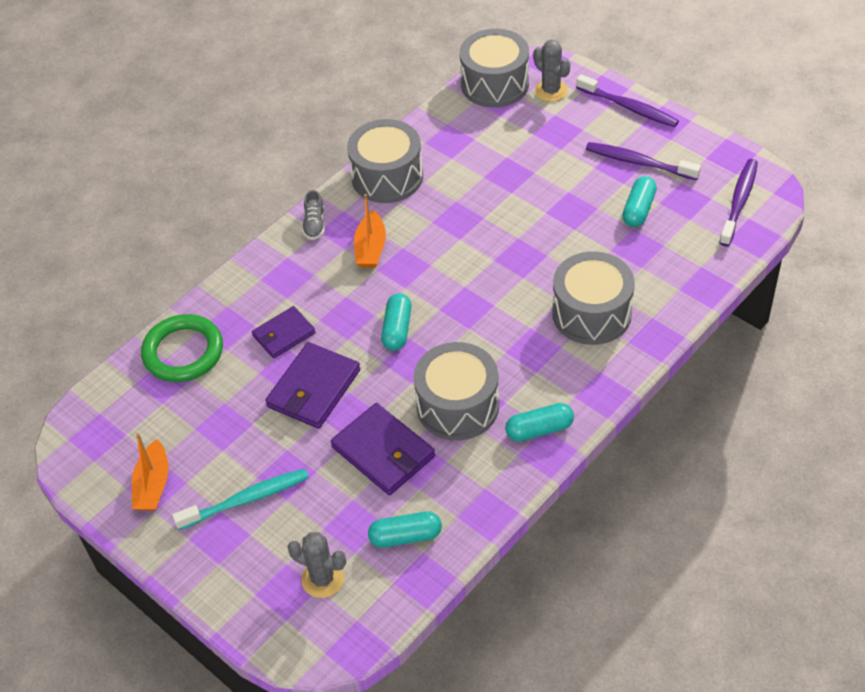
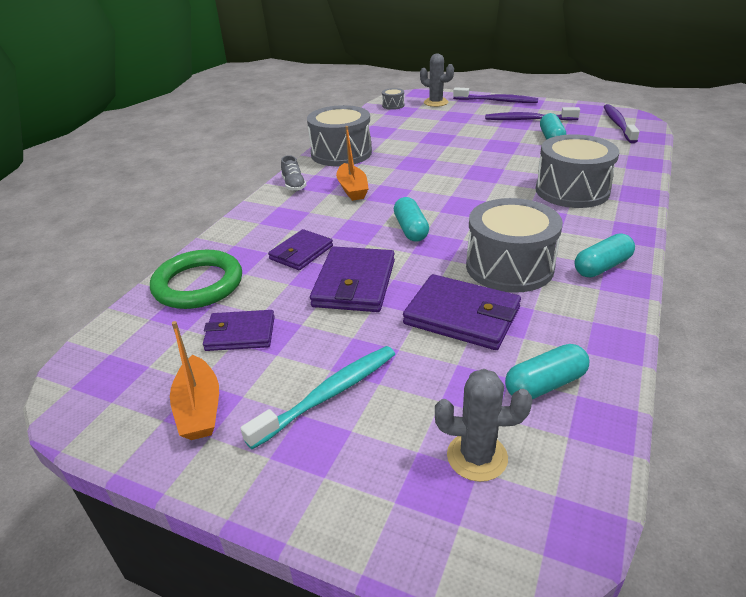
camera: 20 degrees left, 15 degrees down
grey drum [460,29,529,108] -> grey drum [382,88,404,110], size x0.43
none -> purple wallet [203,310,275,351]

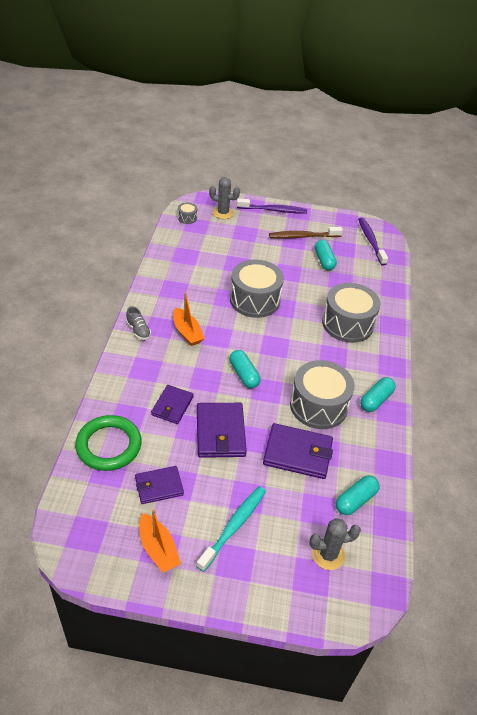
camera: 20 degrees left, 10 degrees up
grey drum [307,105,372,166] -> grey drum moved to [230,259,284,318]
purple toothbrush [485,107,580,121] -> brown toothbrush [269,227,343,239]

